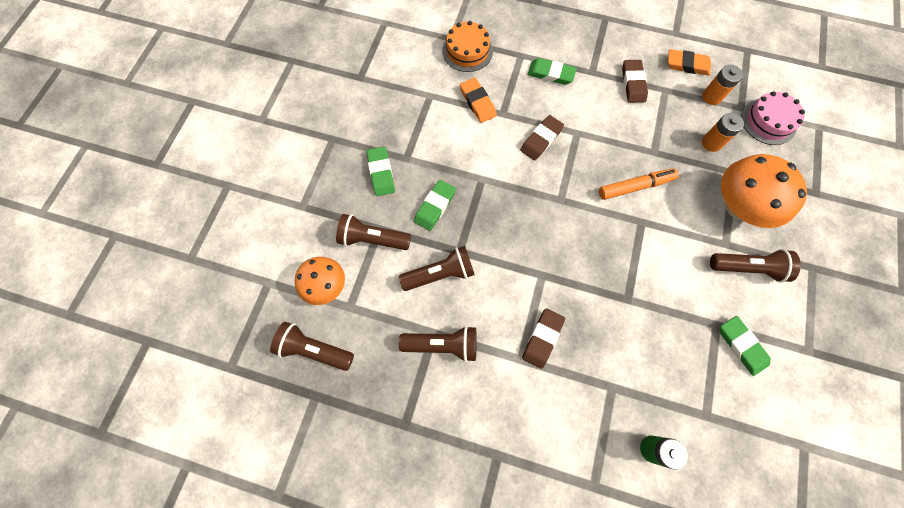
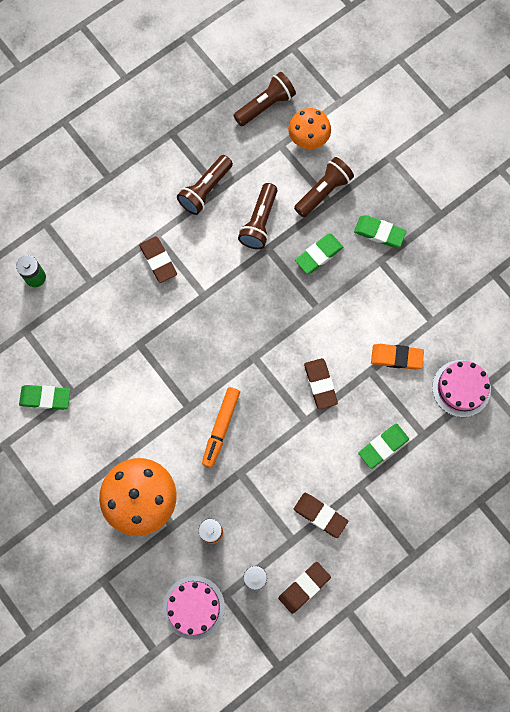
camera: 125 degrees right, 5 degrees up
green eraser [414,180,456,231] -> green eraser turned 75 degrees clockwise [295,233,343,274]
orange cake [442,21,493,72] -> pink cake [432,360,491,417]
orange eraser [668,49,711,76] -> brown eraser [278,562,331,614]
brown flashlight [710,249,801,283] -> none

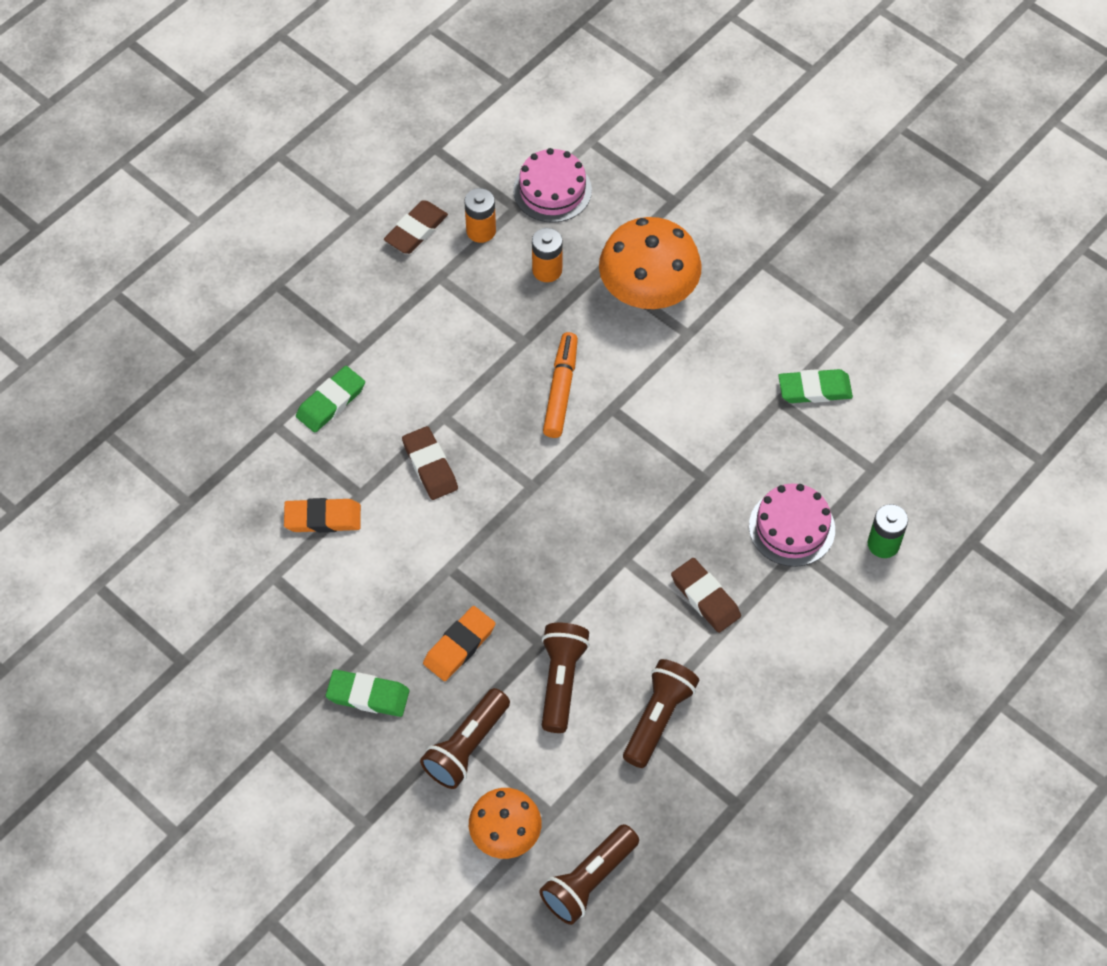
camera: 170 degrees right, 15 degrees down
brown eraser [294,493,348,538] -> none
green eraser [295,233,343,274] -> orange eraser [423,606,496,681]
pink cake [432,360,491,417] -> pink cake moved to [749,483,835,567]

